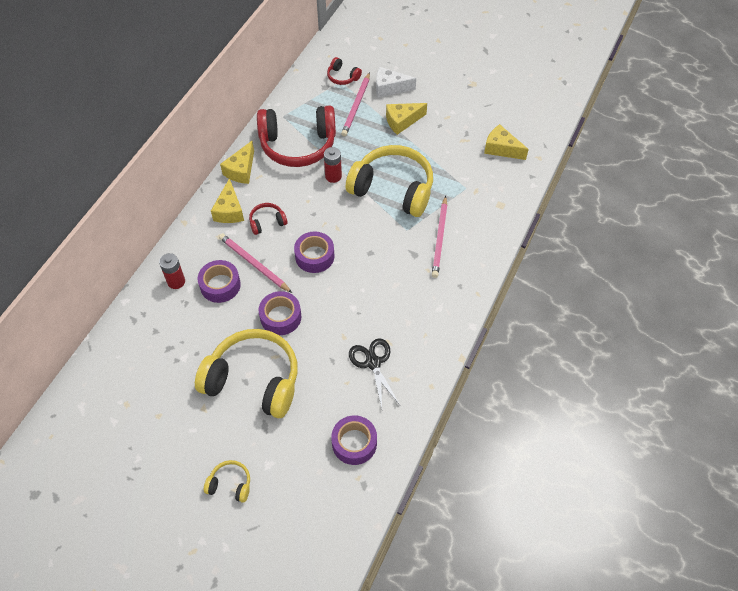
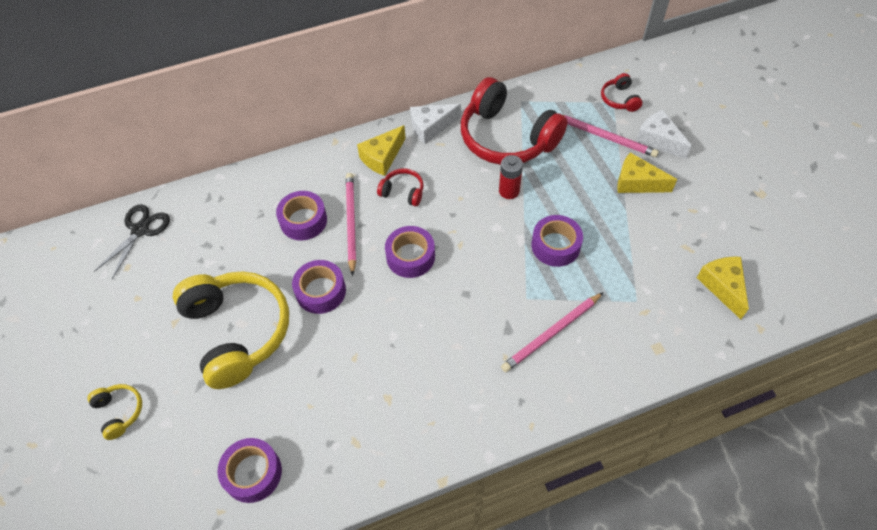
camera: 45 degrees right, 0 degrees up
red battery [159,253,185,289] -> none
yellow cheese [220,141,254,184] -> white cheese [410,104,461,144]
pink pencil [341,72,370,136] -> pink pencil turned 120 degrees counterclockwise [564,115,659,157]
yellow headphones [346,145,433,217] -> purple tape [532,215,583,267]
black scissors [349,338,400,408] -> black scissors moved to [94,204,170,279]

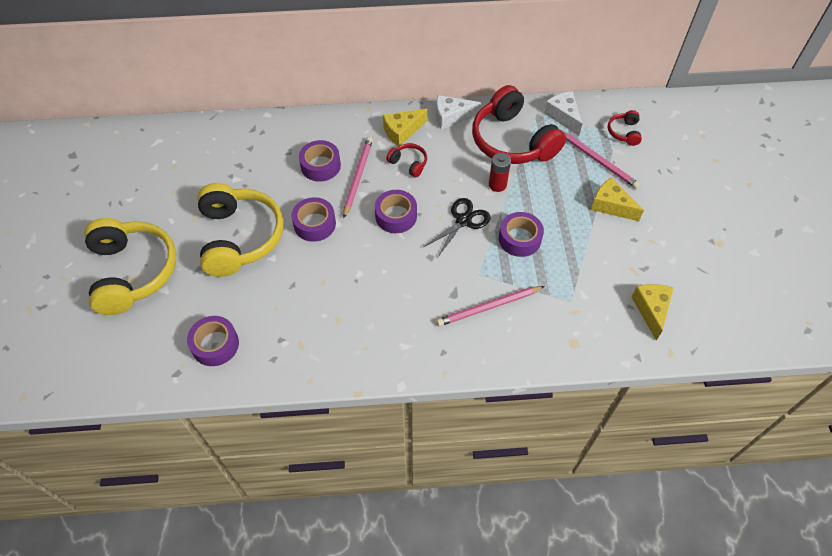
camera: 15 degrees right, 0 degrees up
yellow headphones [87,384,142,440] -> yellow headphones [85,218,176,315], size x2.31
black scissors [94,204,170,279] -> black scissors moved to [423,198,490,258]
white cheese [636,110,692,159] -> white cheese moved to [544,91,582,135]

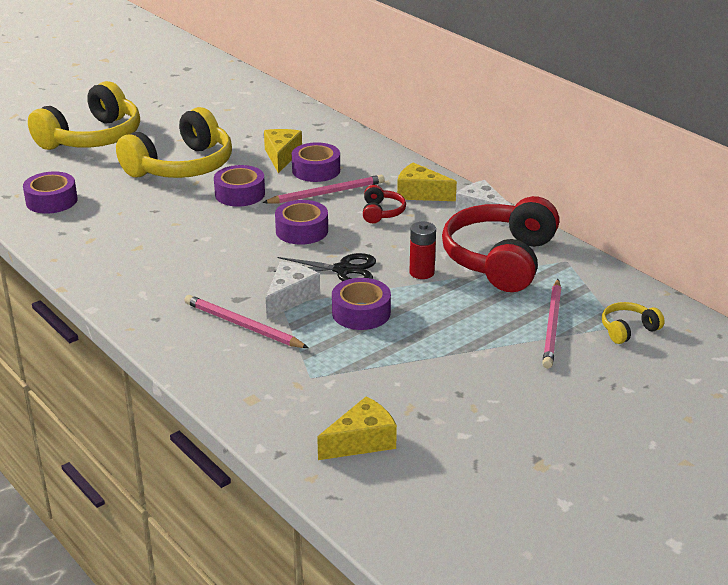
camera: 55 degrees right, 25 degrees down
white cheese [544,91,582,135] -> white cheese moved to [266,262,320,319]
yellow cheese [591,178,644,221] -> yellow cheese moved to [264,129,302,173]
red headphones [608,110,642,146] -> yellow headphones [602,302,665,344]

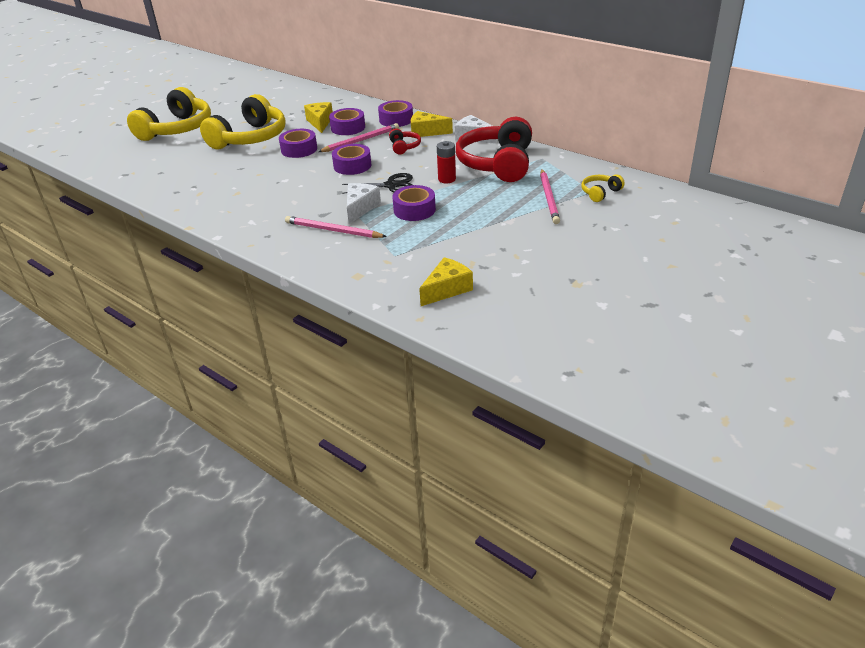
camera: 10 degrees left, 5 degrees up
purple tape [23,171,77,214] -> purple tape moved to [378,100,413,127]

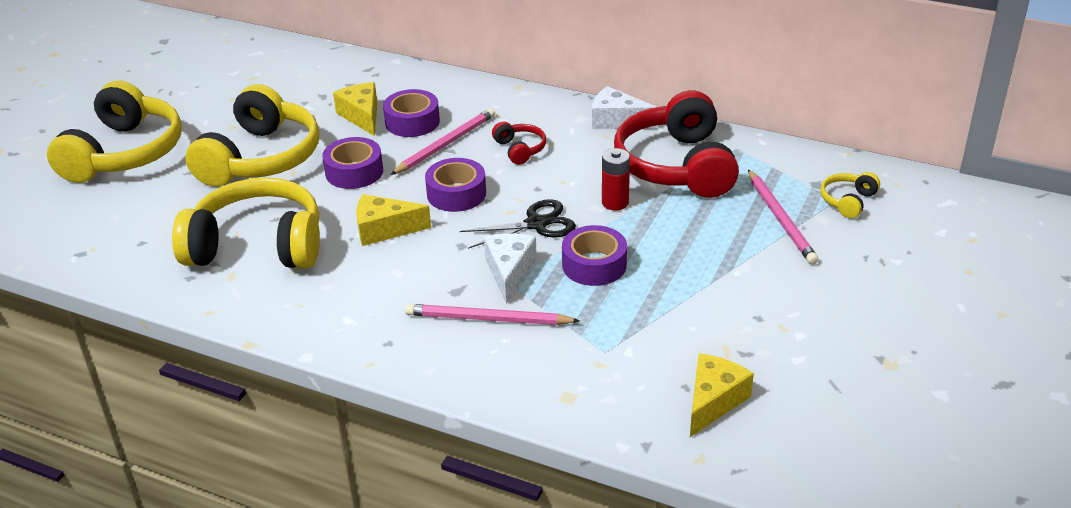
camera: 15 degrees left, 0 degrees up
purple tape [378,100,413,127] -> none
yellow cheese [411,111,453,138] -> yellow cheese moved to [356,194,431,246]
none -> yellow headphones [172,177,320,268]

